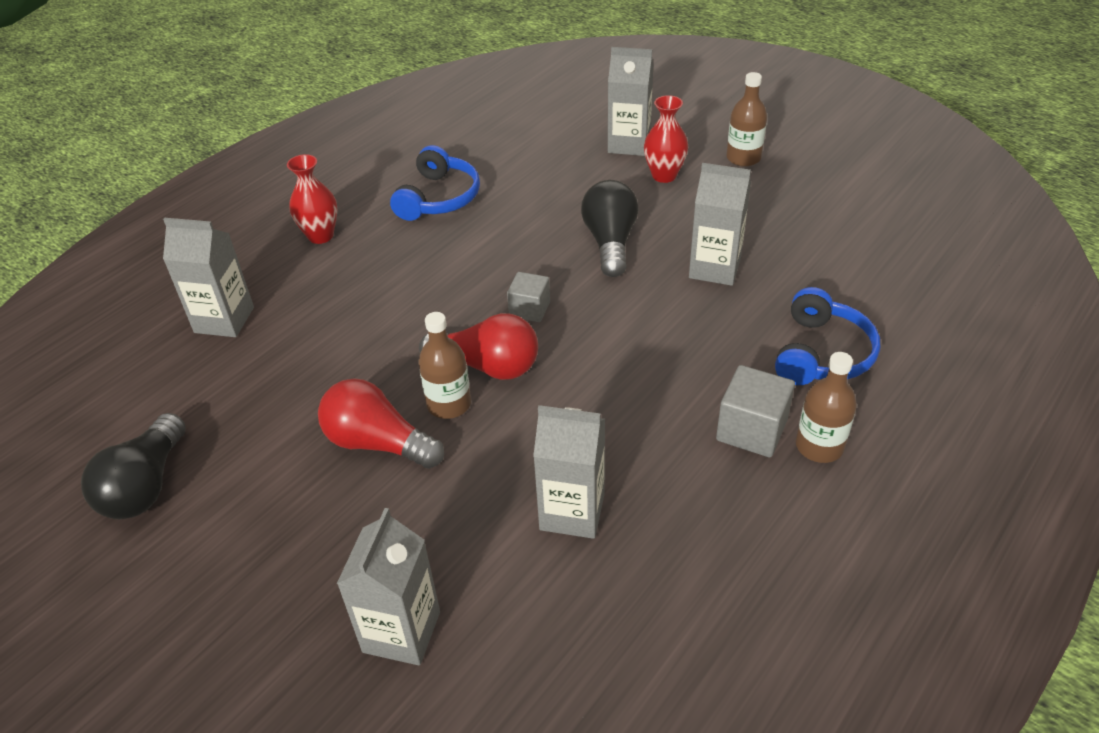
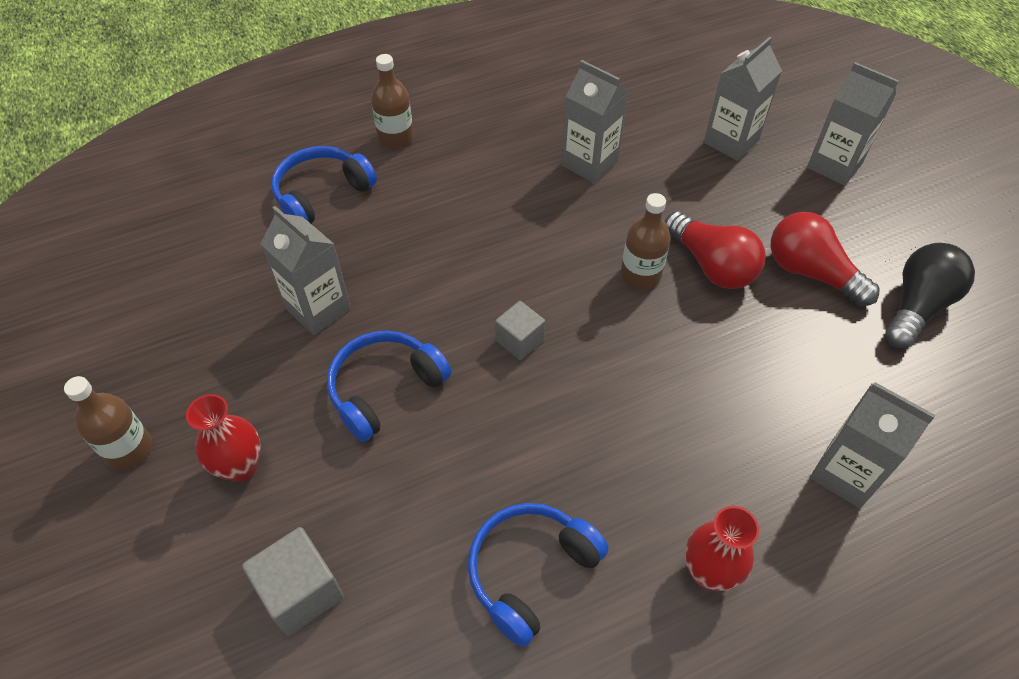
camera: 155 degrees left, 10 degrees up
red light bulb [419,313,538,380] -> red light bulb moved to [770,212,879,307]
black light bulb [581,180,639,277] -> blue headphones [327,331,451,442]
grey carton [608,47,654,156] -> grey carton moved to [807,62,899,186]
grey cube [716,365,795,457] -> grey cube moved to [242,527,344,636]

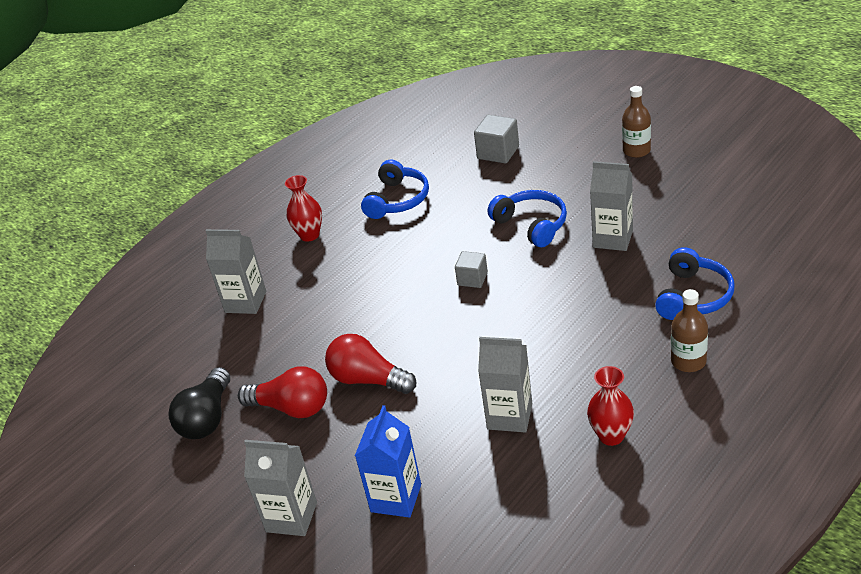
camera: 160 degrees right, 15 degrees down
red vase [186,394,261,482] -> red vase moved to [587,366,634,446]
blue headphones [327,331,451,442] -> blue headphones turned 60 degrees counterclockwise [488,190,567,247]
brown bottle [621,193,671,289] -> none
grey carton [704,37,782,161] -> blue carton [355,405,421,518]

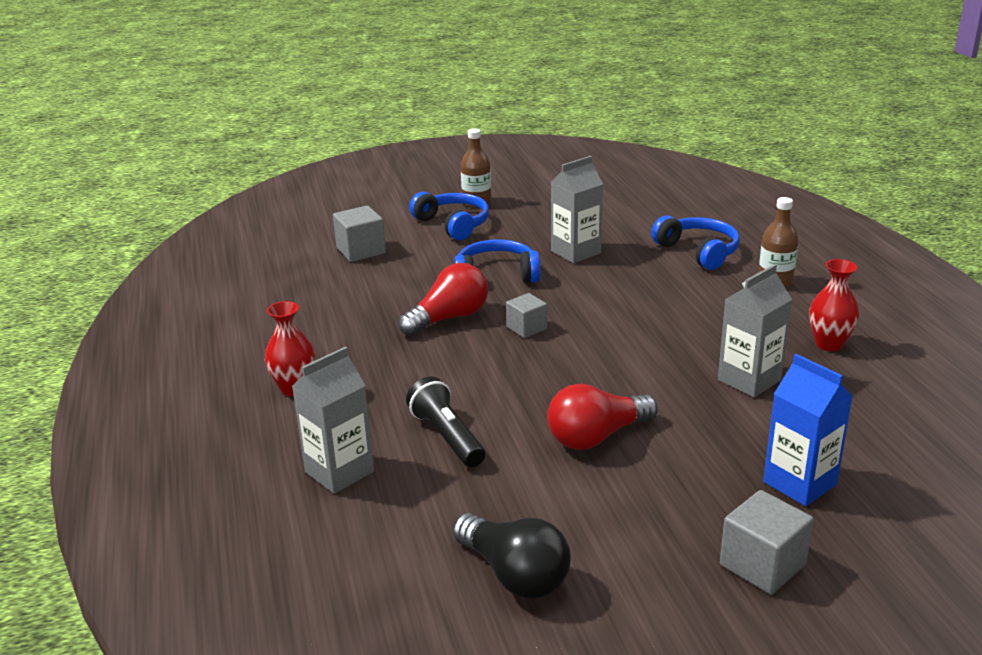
camera: 60 degrees left, 10 degrees down
red light bulb [238,367,327,418] -> red light bulb moved to [398,263,488,336]
grey carton [244,440,317,536] -> grey cube [720,490,814,595]
blue headphones [361,160,429,219] -> blue headphones moved to [409,192,489,240]
none -> black flashlight [406,376,485,467]

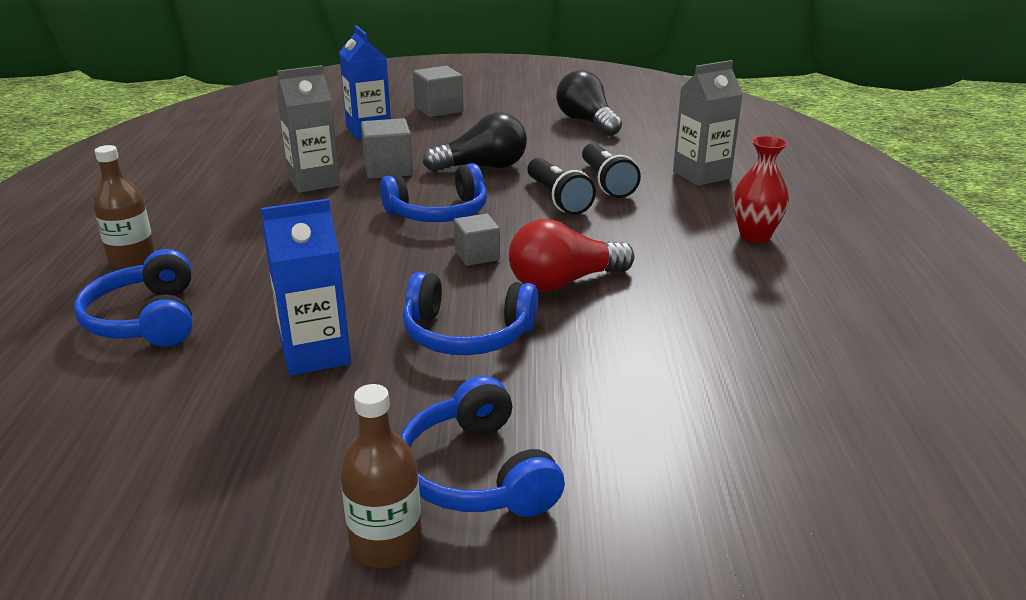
camera: 165 degrees left, 0 degrees up
grey cube [333,206,386,262] -> grey cube moved to [361,118,413,179]
red light bulb [547,384,658,450] -> black light bulb [423,113,527,172]
grey carton [551,156,603,263] -> blue carton [261,199,351,376]
red vase [809,259,859,351] -> none
none -> blue headphones [380,163,487,222]
none -> black flashlight [527,158,596,215]

